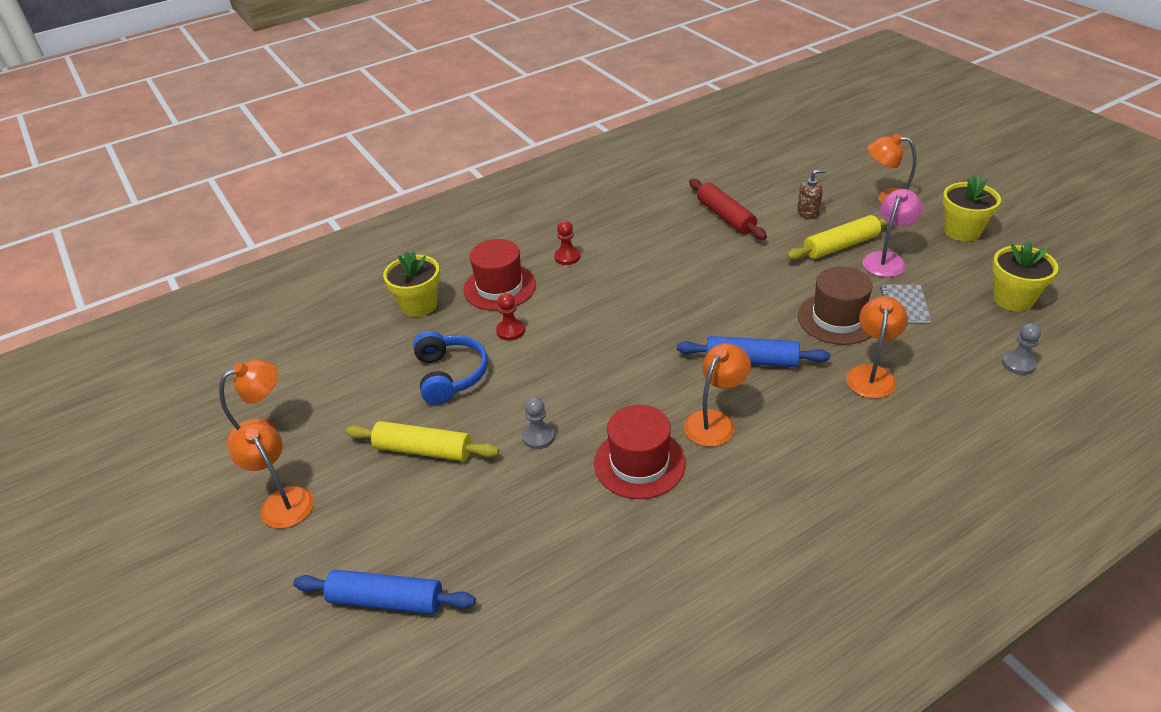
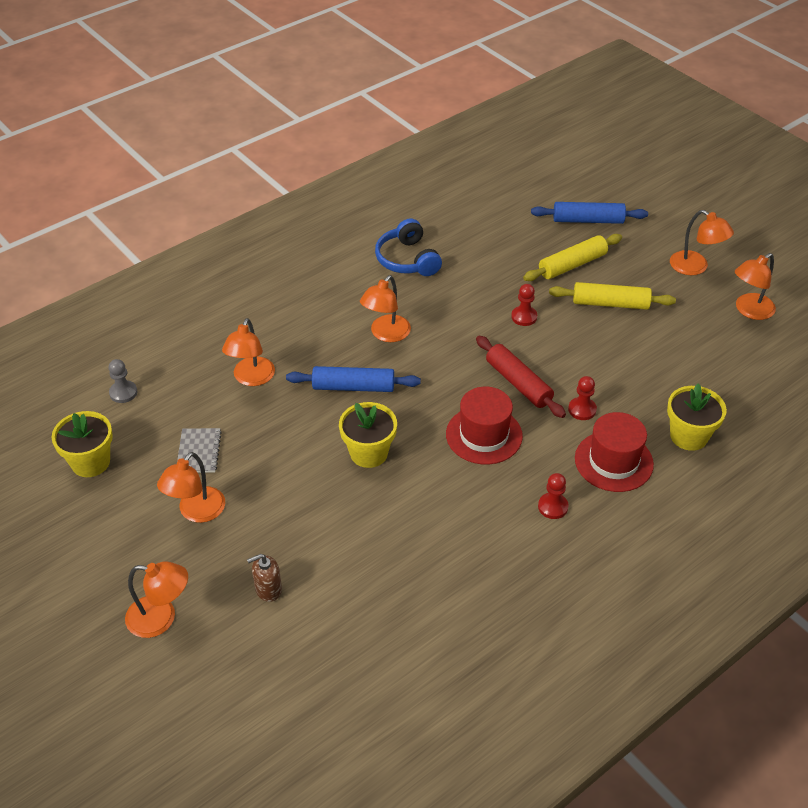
camera: 170 degrees right, 5 degrees up
blue headphones [413,331,488,405] -> blue headphones moved to [375,218,442,276]
grey pawn [522,397,555,449] -> red pawn [511,284,537,326]
red hat [594,405,686,499] -> red hat moved to [446,387,523,464]
red rolling pin [689,179,767,240] -> red rolling pin moved to [476,336,566,418]
yellow rolling pin [787,215,889,260] -> yellow rolling pin moved to [523,234,622,281]
brown hat [798,266,872,345] -> none
pink lamp [862,189,923,277] -> orange lamp [157,452,225,523]
yellow flower pot [943,176,1001,241] -> yellow flower pot moved to [339,402,397,468]

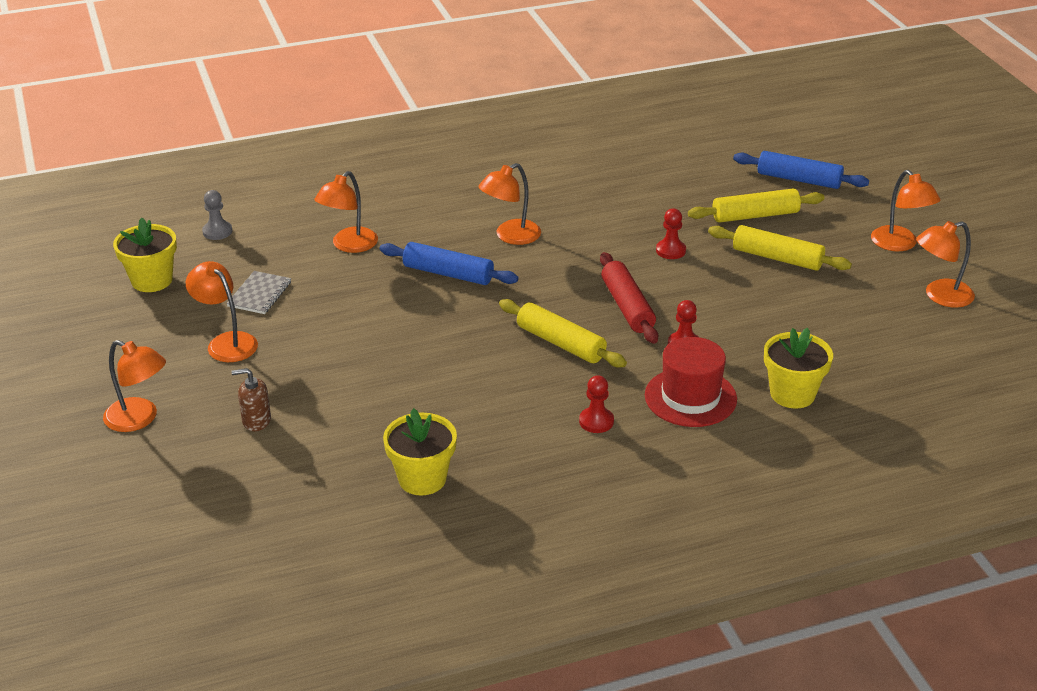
camera: 20 degrees right, 10 degrees down
orange lamp [157,452,225,523] -> orange lamp turned 90 degrees clockwise [186,261,258,362]
yellow flower pot [339,402,397,468] -> yellow flower pot moved to [383,408,457,495]
blue headphones [375,218,442,276] -> none
red hat [446,387,523,464] -> yellow rolling pin [499,299,627,368]

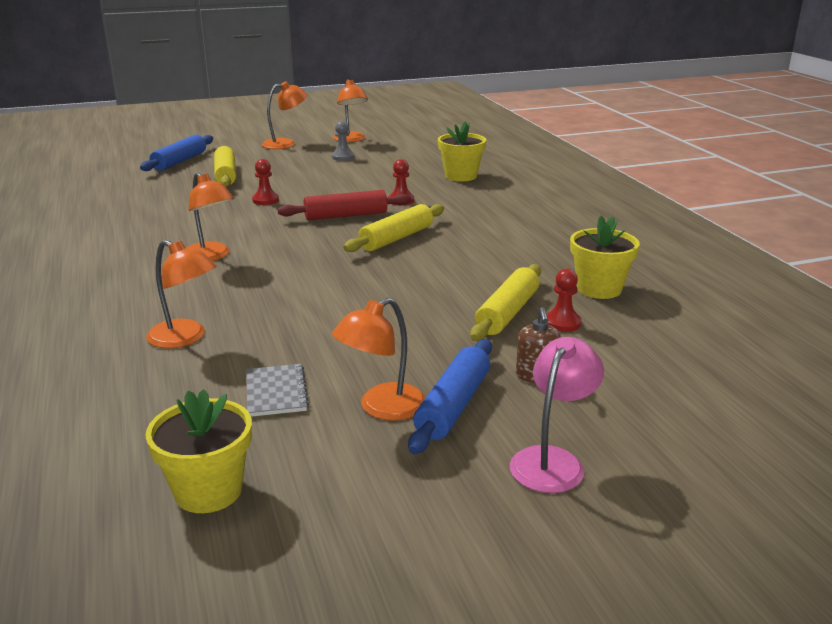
camera: 90 degrees left, 10 degrees down
orange lamp [103,340,166,432] -> pink lamp [510,337,604,493]
grey pawn [202,190,232,240] -> grey pawn moved to [332,121,354,161]
grey notebook [226,271,291,314] -> grey notebook turned 60 degrees clockwise [246,364,309,417]
blue rolling pin [379,242,518,285] -> blue rolling pin moved to [408,339,492,454]
red pawn [579,375,614,433] -> red pawn moved to [547,269,582,332]
red hat [645,337,737,427] -> none
yellow rolling pin [708,225,852,271] -> yellow rolling pin moved to [470,264,541,341]

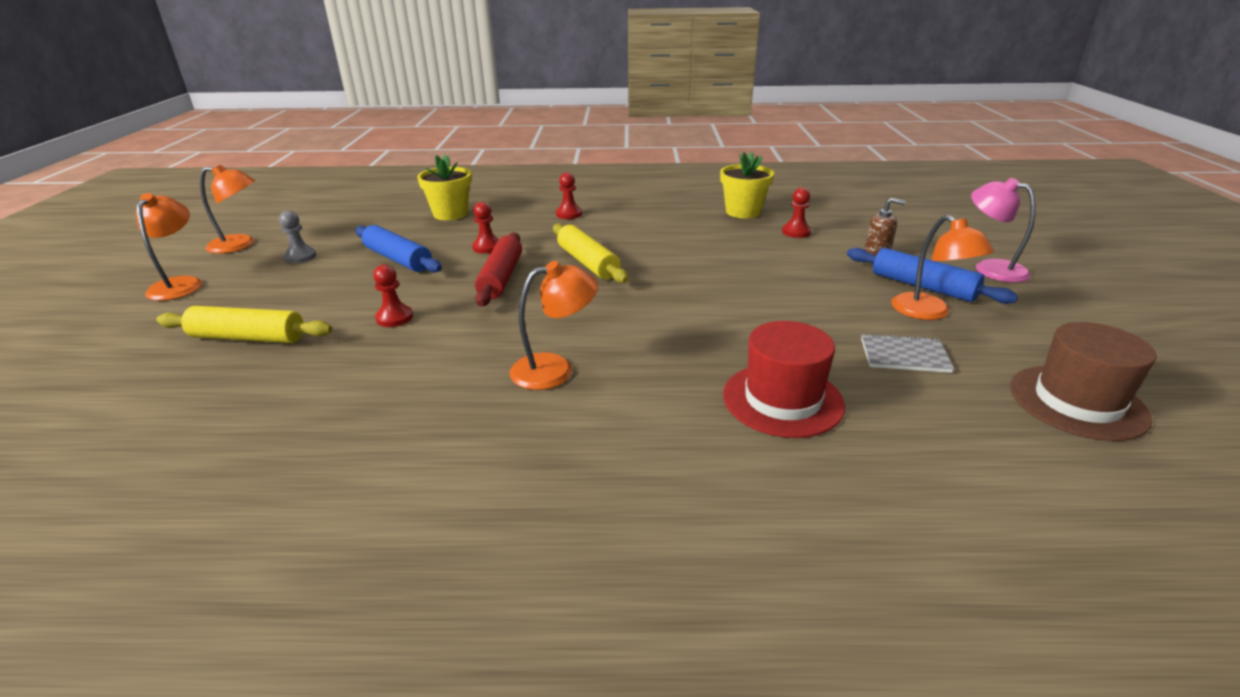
camera: 70 degrees left, 5 degrees up
blue rolling pin [140,134,213,171] -> blue rolling pin moved to [355,225,442,273]
yellow flower pot [145,389,252,513] -> brown hat [1010,322,1156,441]
orange lamp [146,240,216,349] -> red hat [723,321,845,438]
yellow rolling pin [470,264,541,341] -> none
none -> red pawn [556,172,582,219]

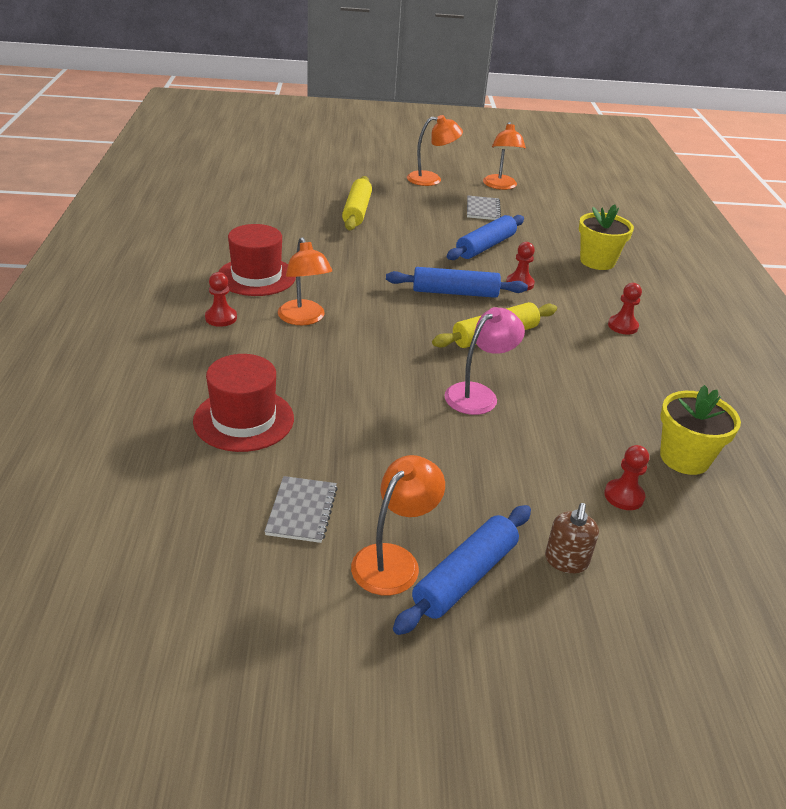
camera: 85 degrees right, 5 degrees up
grey pawn [279,211,316,264] -> grey notebook [467,195,501,220]
red pawn [373,264,413,327] -> red pawn moved to [205,272,237,327]
red rolling pin [475,232,522,307] -> blue rolling pin [386,267,528,298]
orange lamp [891,215,994,320] -> orange lamp turned 150 degrees clockwise [351,455,445,595]
pink lamp [971,178,1036,283] -> pink lamp moved to [444,307,525,415]
brown hat [1010,322,1156,441] -> none
none -> red hat [218,224,296,296]

